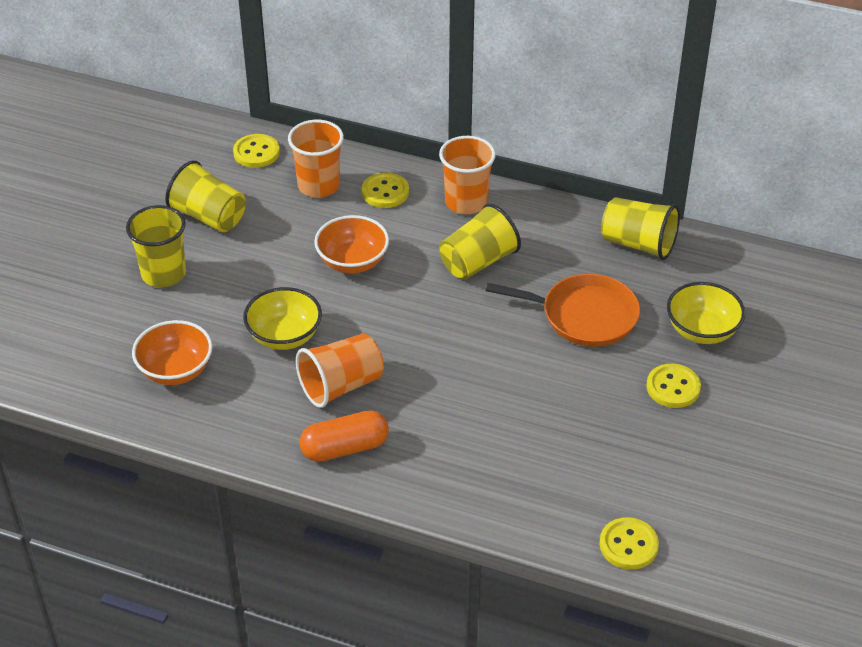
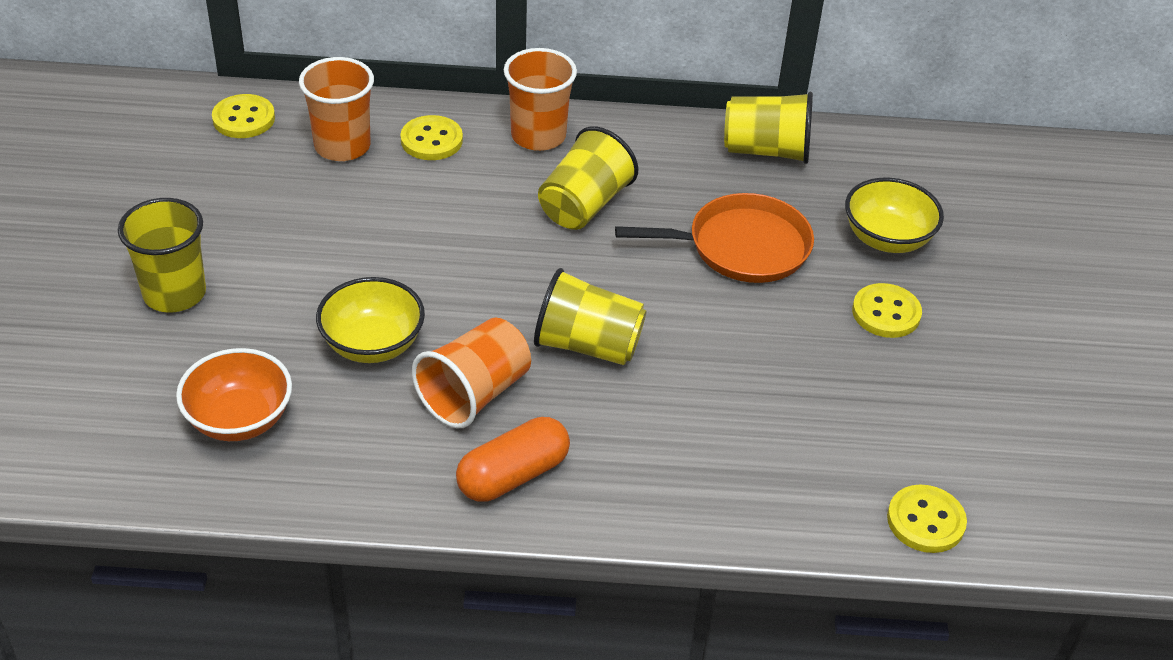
camera: 20 degrees left, 0 degrees up
yellow cup [165,160,245,232] -> yellow cup moved to [534,268,647,365]
orange bowl [314,215,389,273] -> none

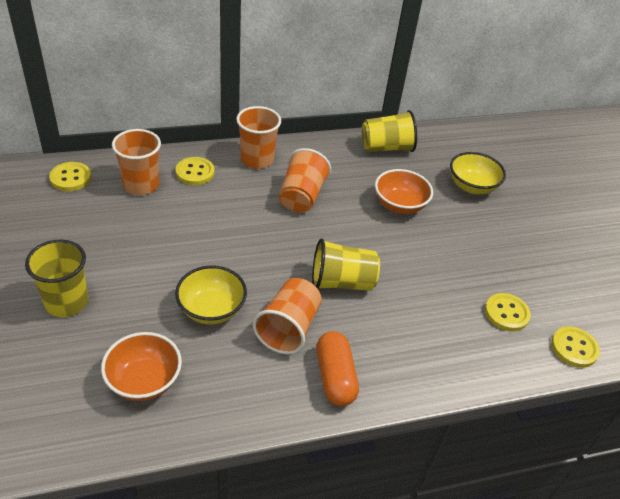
camera: 20 degrees left, 0 degrees up
orange capsule [456,417,570,502] -> orange capsule turned 45 degrees counterclockwise [316,331,359,406]
yellow cup [538,126,638,230] -> orange cup [279,148,331,213]
orange pan [615,193,814,283] -> orange bowl [375,169,433,214]
yellow button [852,283,922,338] -> yellow button moved to [485,293,531,332]

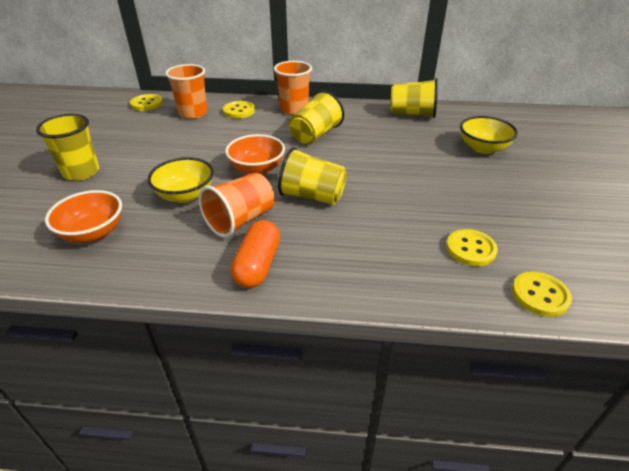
camera: 25 degrees right, 5 degrees down
orange cup [279,148,331,213] -> yellow cup [289,90,344,145]
orange bowl [375,169,433,214] -> orange bowl moved to [225,134,285,175]

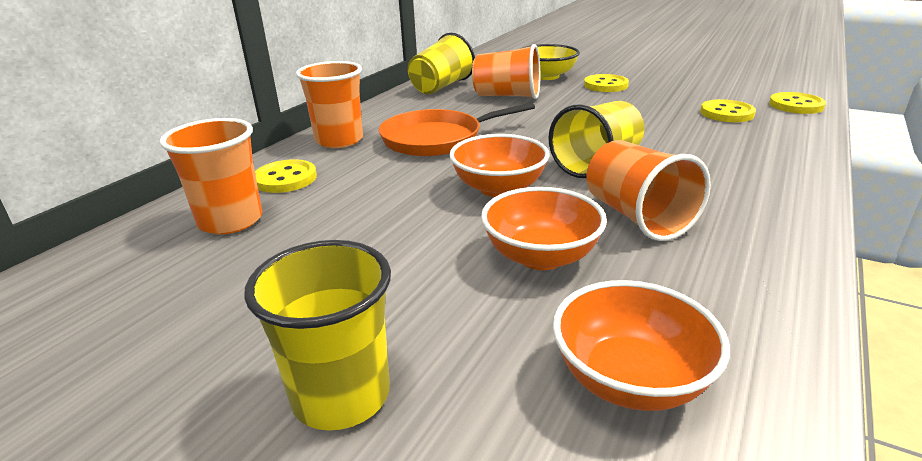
camera: 65 degrees left, 10 degrees down
yellow button [130,94,163,111] -> yellow button moved to [584,74,629,92]
yellow bowl [148,157,214,203] -> orange bowl [481,187,607,270]
orange capsule [230,220,280,288] -> none
yellow cup [289,90,344,145] -> orange pan [379,103,535,156]
none -> orange cup [472,44,540,99]

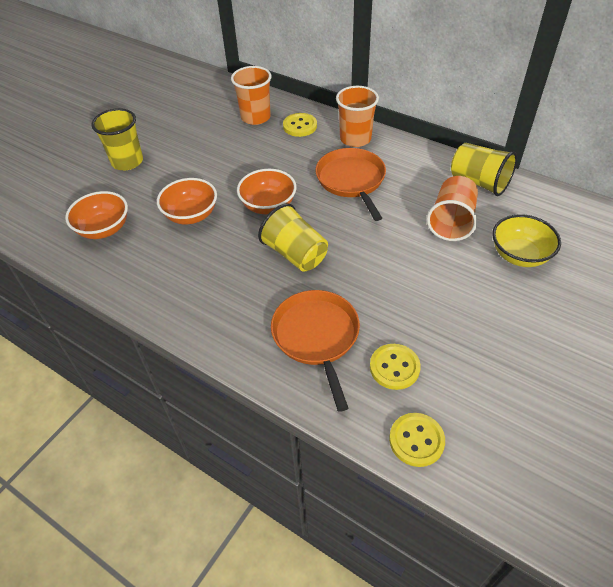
camera: 95 degrees right, 20 degrees up
yellow button [584,74,629,92] -> none
orange cup [586,140,711,241] -> none
none -> orange pan [271,290,360,412]

